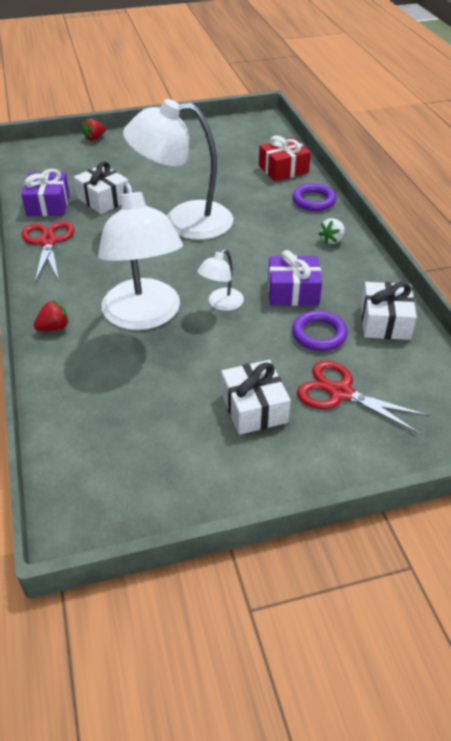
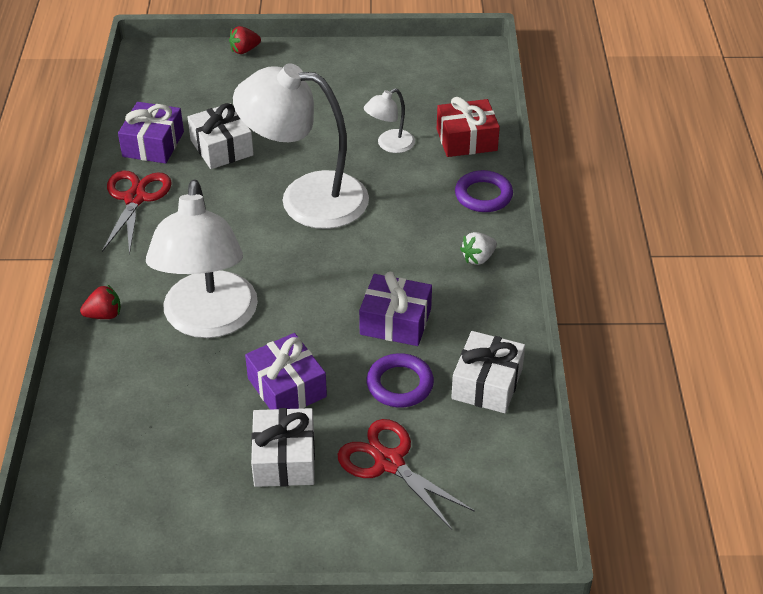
camera: 15 degrees right, 0 degrees up
white lamp [197,249,244,311] -> white lamp moved to [364,88,415,153]
none -> purple gift [245,333,327,410]

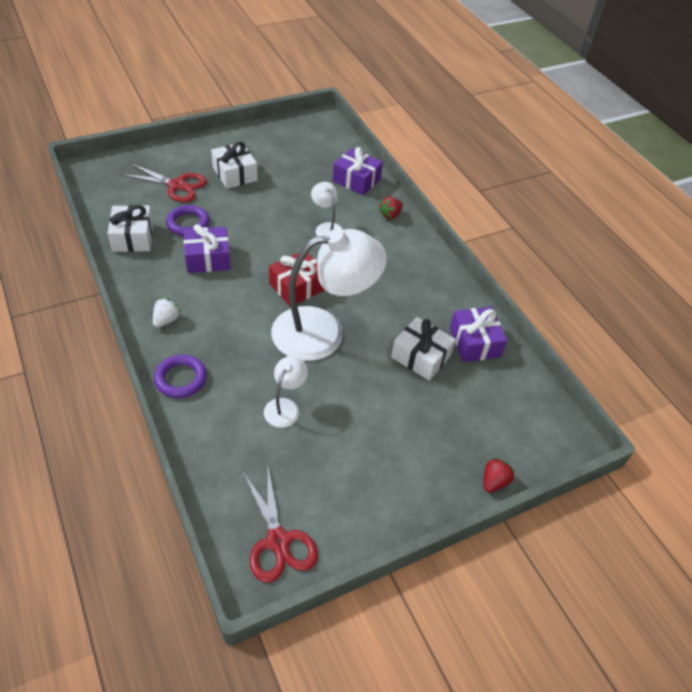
camera: 150 degrees right, 5 degrees up
red scissors [102,171,172,255] -> red scissors moved to [243,468,318,583]
white lamp [146,179,258,338] -> white lamp [311,182,343,236], size x0.45
purple gift [245,333,327,410] -> purple gift moved to [333,147,383,196]
red gift [437,97,500,157] -> red gift moved to [269,252,325,307]

